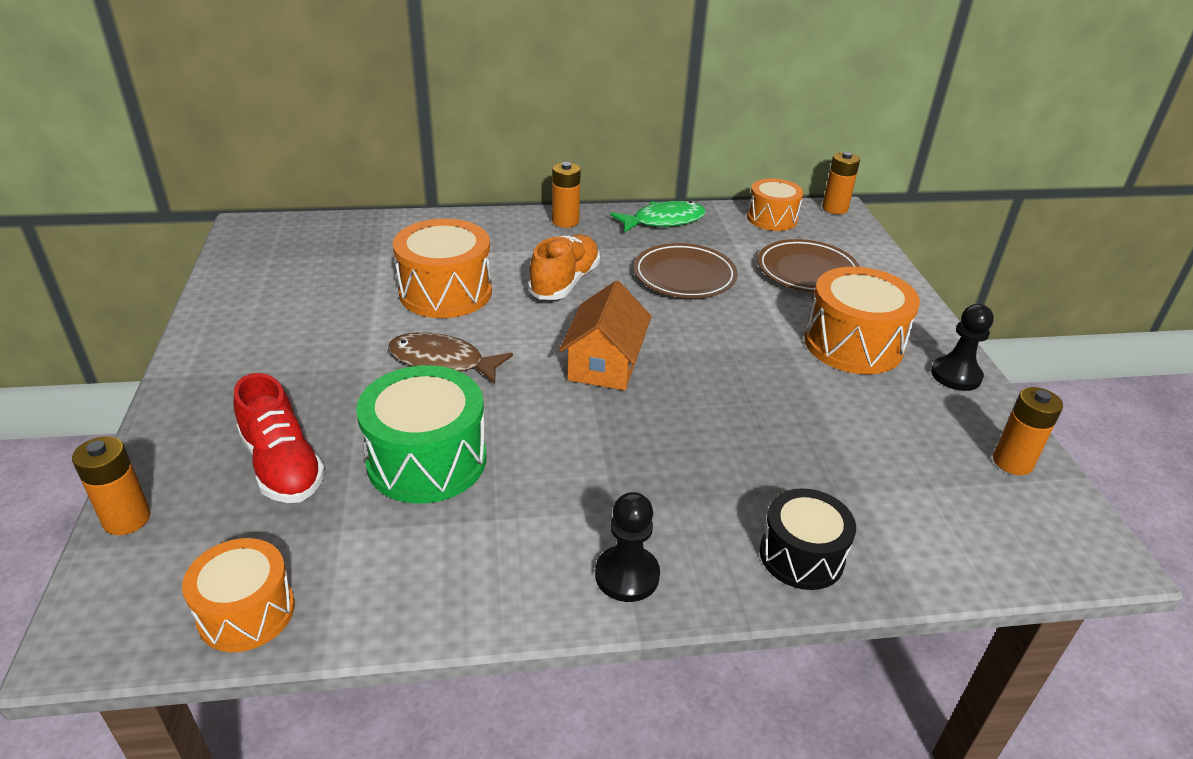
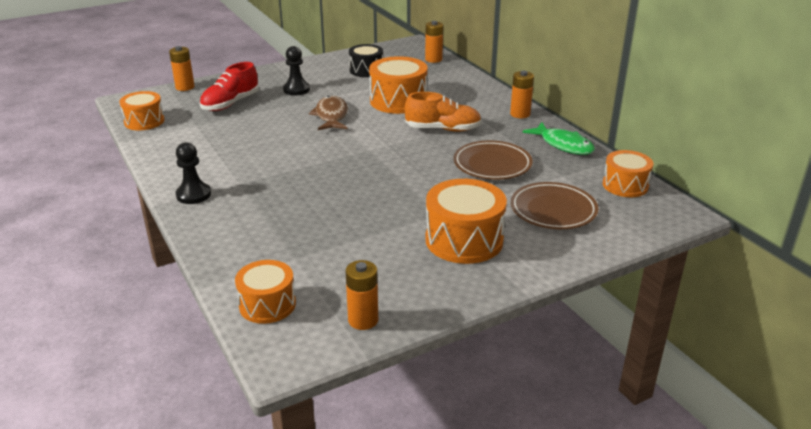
camera: 70 degrees right, 5 degrees down
green drum [356,365,486,504] -> none
orange house [559,280,652,391] -> none
black drum [760,488,856,590] -> black drum moved to [349,44,383,77]
orange battery [822,152,860,214] -> orange battery moved to [425,21,443,63]
black pawn [931,304,994,391] -> black pawn moved to [283,46,310,95]
none -> orange drum [235,260,296,324]

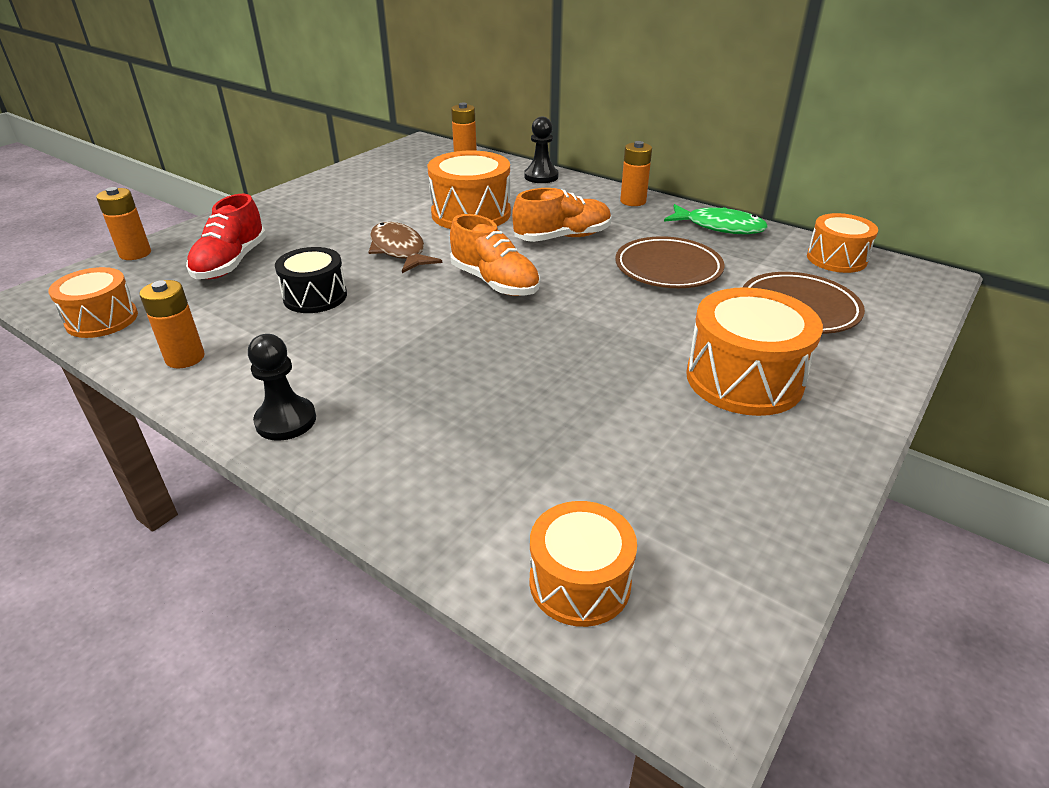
camera: 25 degrees left, 5 degrees up
black pawn [283,46,310,95] -> black pawn moved to [524,117,559,183]
orange battery [346,260,378,330] -> orange battery moved to [139,280,205,368]
black drum [349,44,383,77] -> black drum moved to [275,247,347,313]
none -> orange shoe [450,214,540,296]

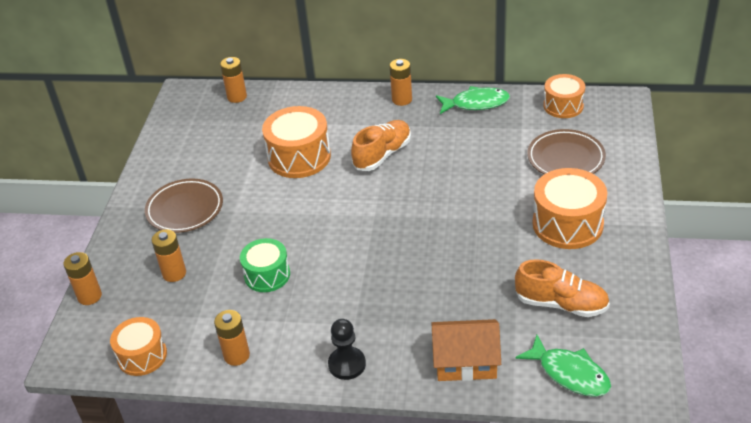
camera: 25 degrees left, 5 degrees up
red shoe [186,194,266,279] -> orange battery [152,229,186,282]
black drum [275,247,347,313] -> green drum [240,238,290,292]
brown fish [369,222,442,273] -> none
orange shoe [450,214,540,296] -> orange shoe moved to [515,259,610,317]
black pawn [524,117,559,183] -> none
orange drum [530,501,637,627] -> green fish [515,335,611,397]
brown plate [615,236,724,288] -> brown plate moved to [145,179,223,233]
none -> orange house [431,319,501,381]

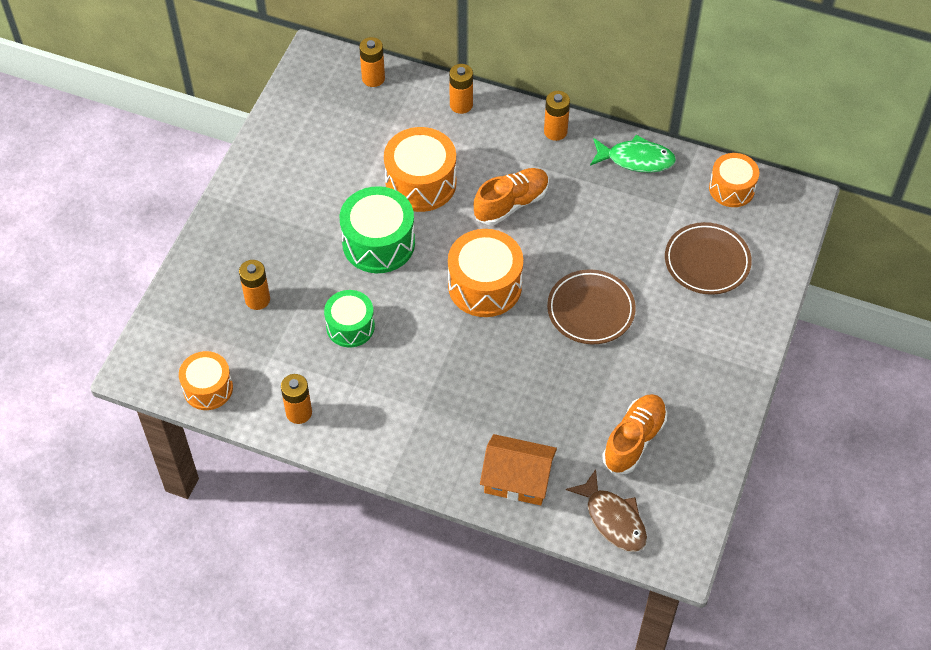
camera: 10 degrees right, 15 degrees up
orange battery [63,252,102,305] -> orange battery moved to [449,64,473,114]
brown plate [145,179,223,233] -> brown plate moved to [547,269,636,344]
black pawn [328,319,366,380] -> none
orange shoe [515,259,610,317] -> orange shoe turned 90 degrees counterclockwise [602,394,667,474]
green fish [515,335,611,397] -> brown fish [566,469,647,552]
orange drum [533,168,607,249] -> orange drum moved to [448,229,523,317]
none -> green drum [340,186,415,273]

